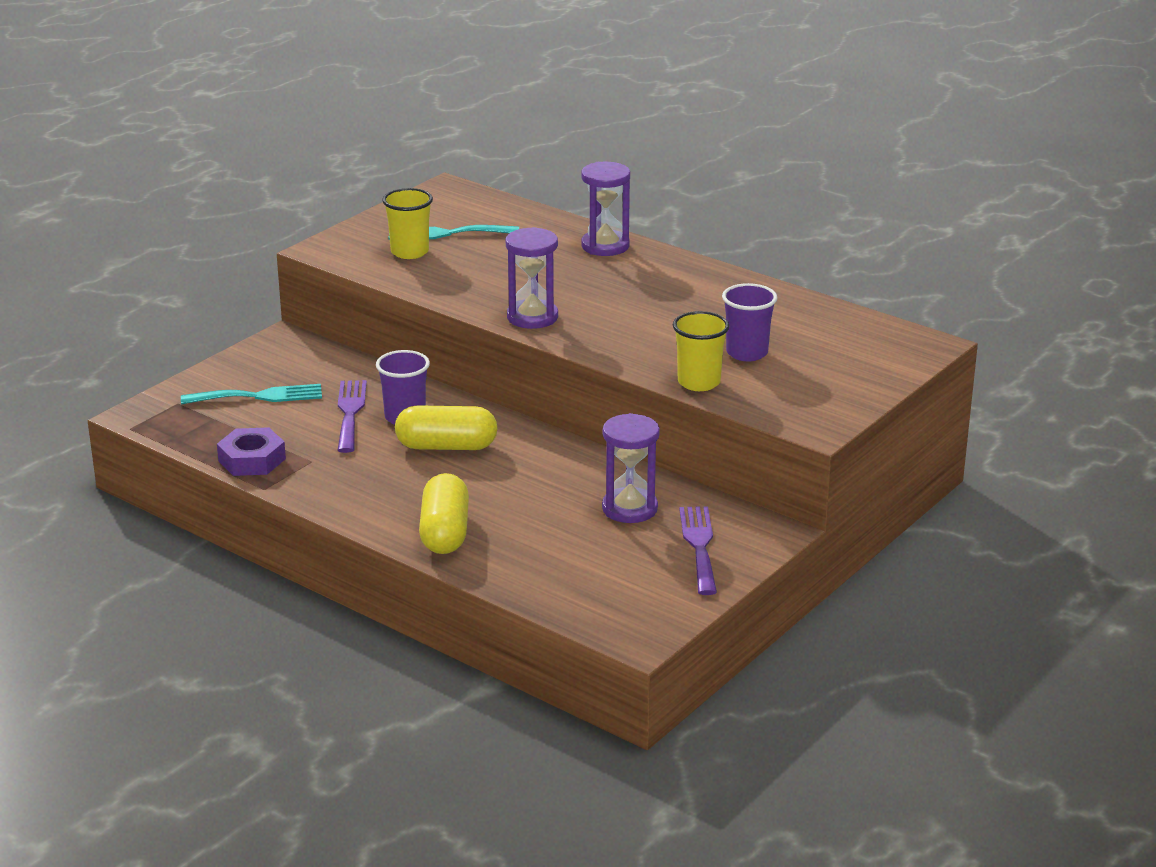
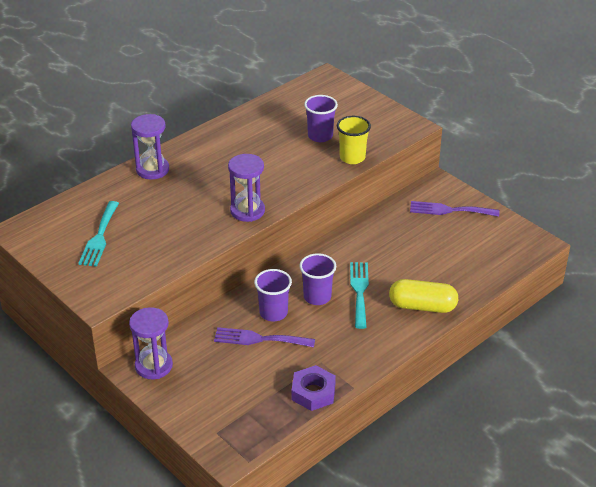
camera: 80 degrees left, 10 degrees up
turquoise fork [181,384,322,404] -> turquoise fork moved to [350,262,369,329]
yellow cup [382,188,433,259] -> none
yellow capsule [395,405,498,450] -> purple cup [299,253,336,305]
purple hourglass [602,413,660,523] -> purple hourglass moved to [129,307,173,379]

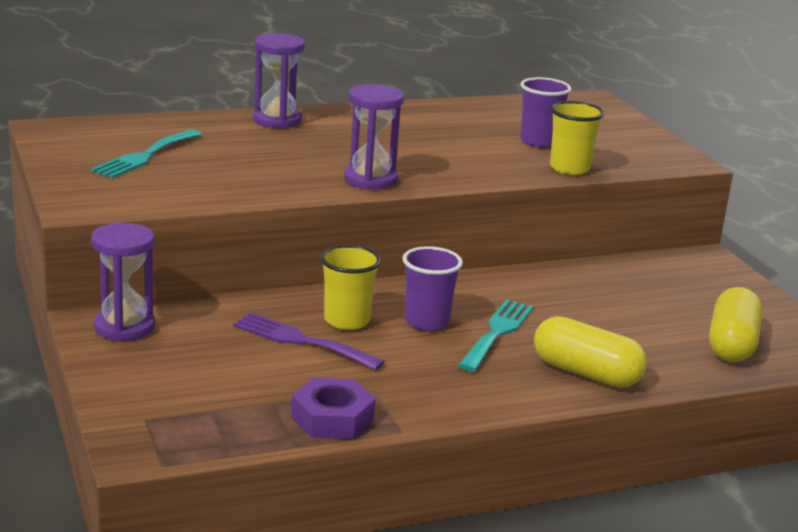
camera: 20 degrees right, 15 degrees down
purple cup [254,269,292,322] -> yellow cup [320,245,381,330]
purple fork [410,201,499,217] -> none
none -> yellow capsule [709,287,762,362]

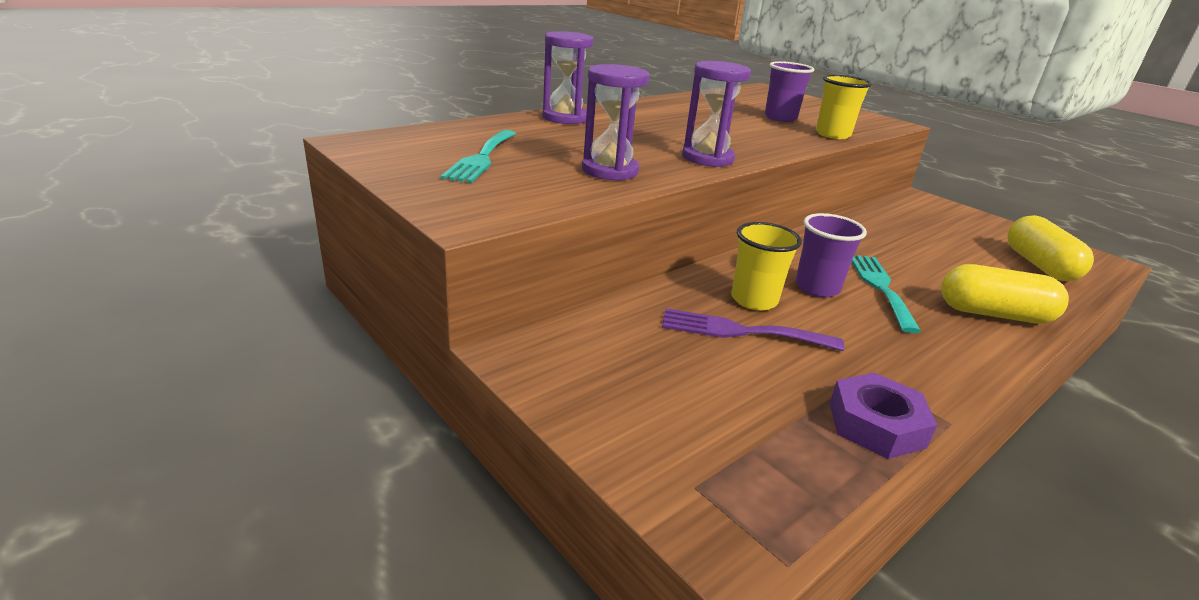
camera: 20 degrees left, 5 degrees up
purple hourglass [91,223,155,341] -> purple hourglass moved to [582,64,650,181]

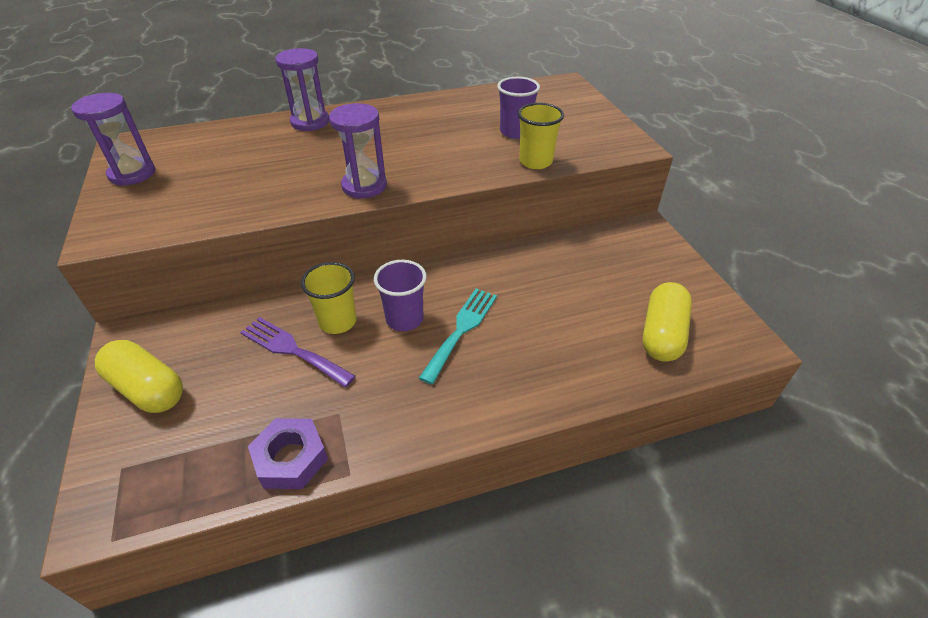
camera: 25 degrees right, 15 degrees up
turquoise fork [441,130,516,183] -> none
purple hourglass [582,64,650,181] -> purple hourglass moved to [71,93,155,186]
yellow capsule [941,264,1069,324] -> yellow capsule moved to [95,340,183,413]

